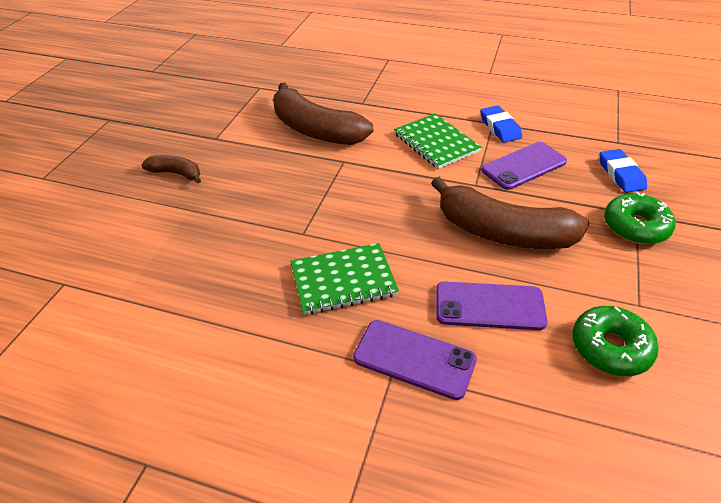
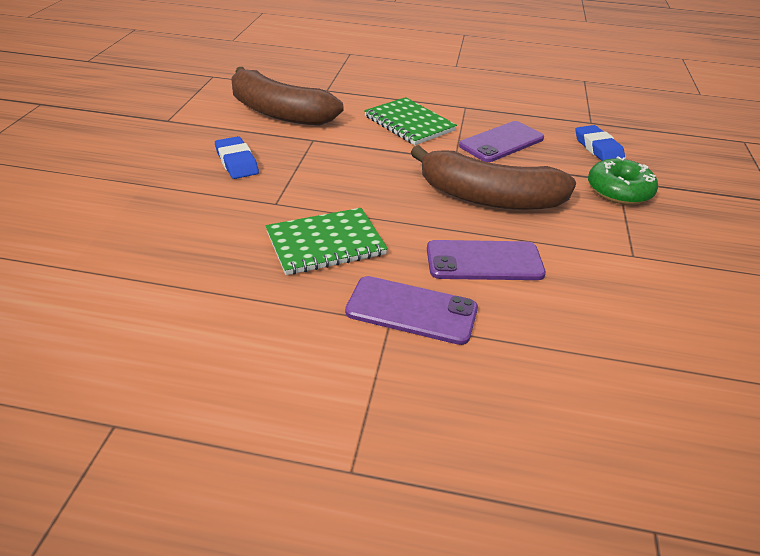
camera: 10 degrees left, 5 degrees down
brown banana [141,155,201,184] -> none
blue eraser [480,105,522,143] -> blue eraser moved to [215,136,259,179]
green donut [572,306,659,376] -> none

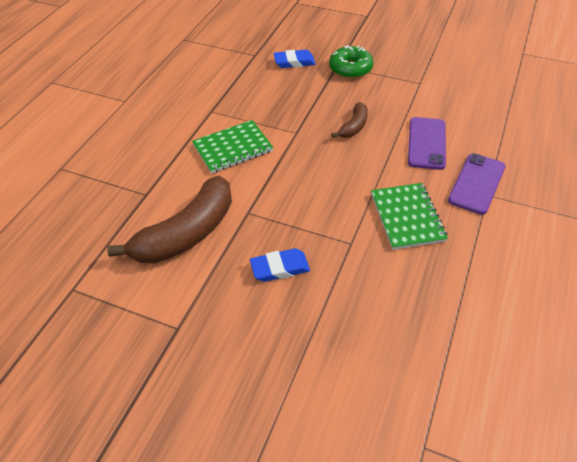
camera: 75 degrees left, 10 degrees up
brown banana [411,145,576,210] -> brown banana [331,102,368,138], size x0.49
purple phone [459,121,544,162] -> none

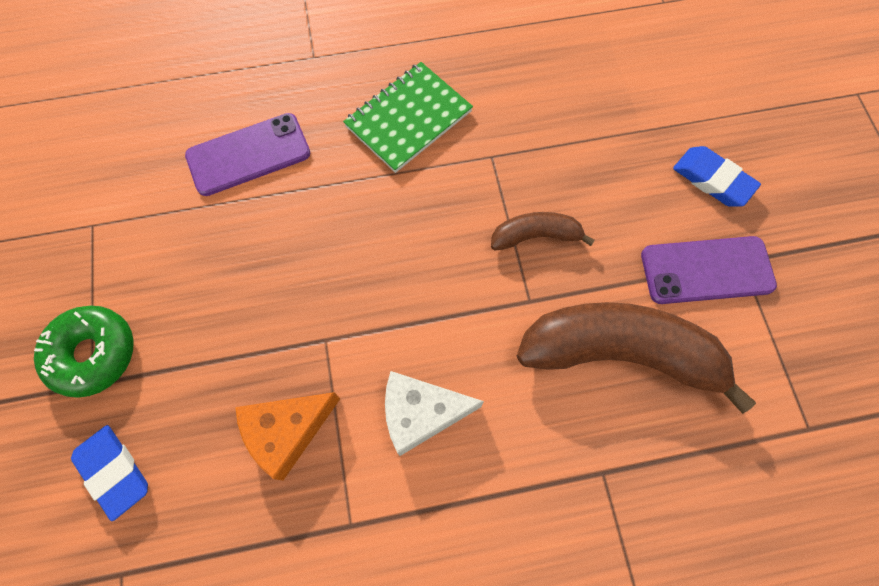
camera: 125 degrees left, 20 degrees up
green notebook [192,120,273,173] -> white cheese [385,371,484,456]
blue eraser [250,248,310,282] -> blue eraser moved to [673,146,761,207]
brown banana [331,102,368,138] -> brown banana moved to [491,212,595,251]
purple phone [448,153,505,215] -> purple phone moved to [641,236,777,304]
none -> orange cheese [235,392,340,481]

